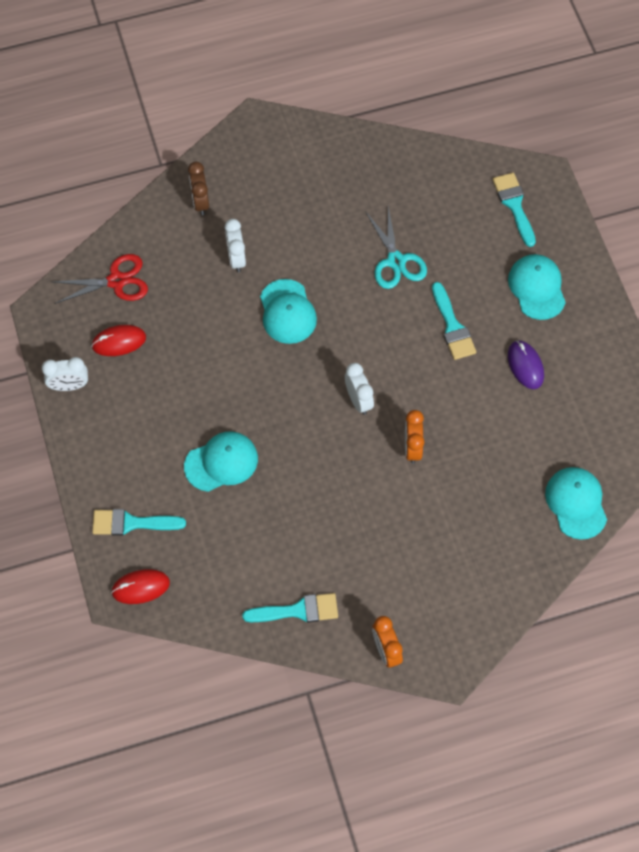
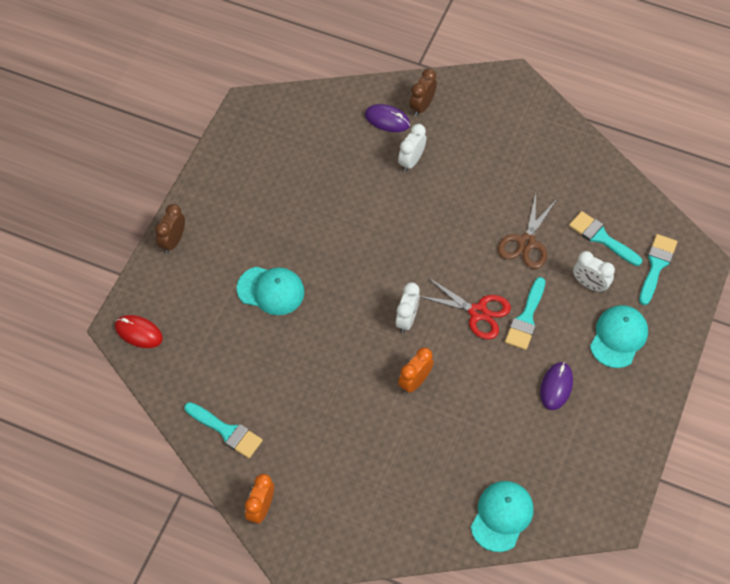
camera: 40 degrees right, 5 degrees down
white clock [42,357,88,391] -> white clock moved to [573,251,615,293]
red scissors [53,254,148,304] -> red scissors moved to [420,278,511,339]
red mouse [91,325,146,356] -> none
turquoise brush [92,509,186,536] -> turquoise brush moved to [569,211,642,266]
turquoise cap [260,279,317,344] -> none
turquoise scissors [365,207,427,289] -> brown scissors [498,194,557,269]
none -> brown clock [155,204,185,254]
none -> purple mouse [365,104,410,132]

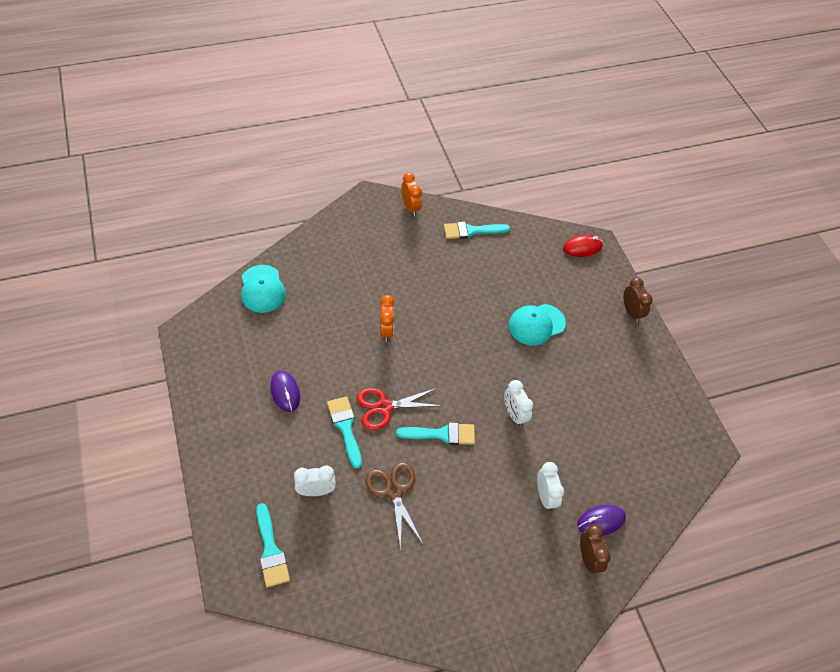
camera: 135 degrees right, 5 degrees down
white clock [396,282,420,333] -> white clock moved to [504,380,533,427]
turquoise brush [569,211,642,266] -> turquoise brush moved to [396,423,475,445]
turquoise cap [590,305,648,368] -> none

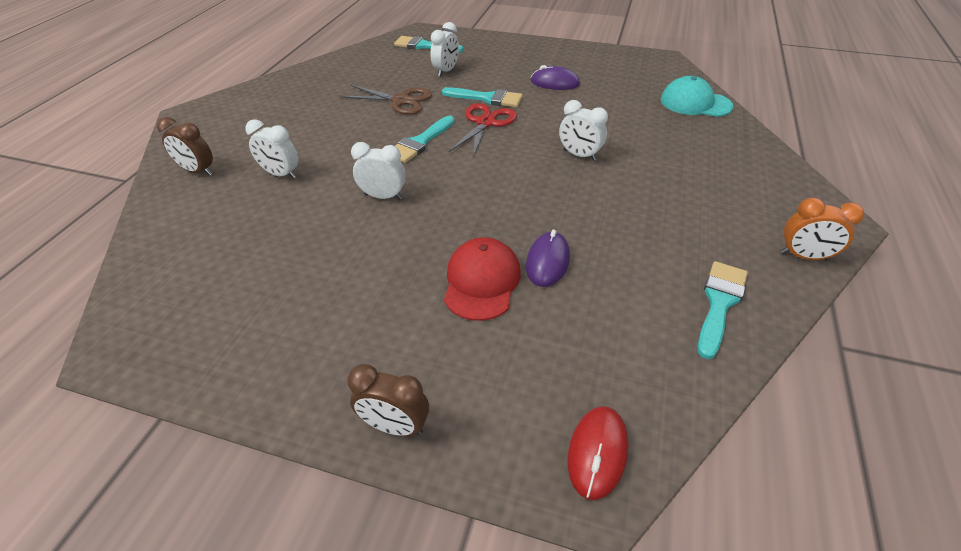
camera: 130 degrees right, 10 degrees down
orange clock [380,295,395,342] -> white clock [559,100,608,161]
turquoise cap [508,304,566,345] -> red cap [444,237,521,321]
purple mouse [577,505,626,535] -> purple mouse moved to [526,229,570,287]

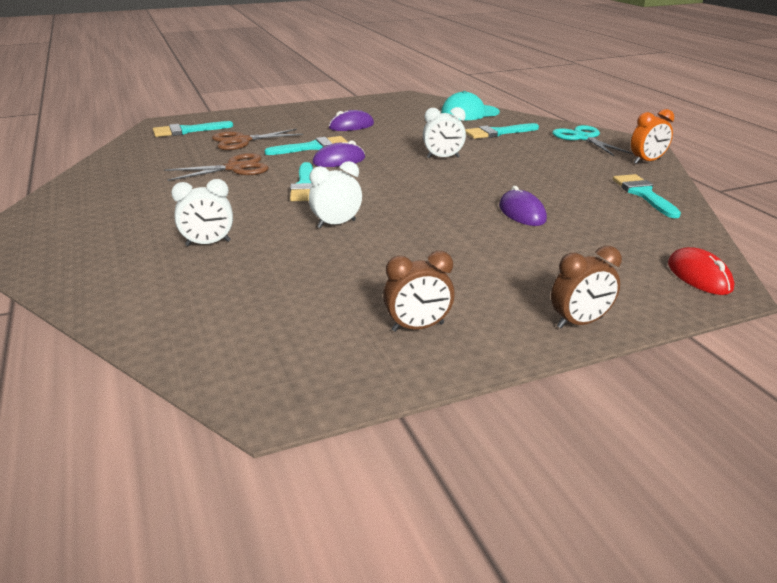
camera: 40 degrees left, 15 degrees down
brown clock [157,117,213,176] -> brown clock moved to [383,251,455,332]
white clock [430,22,459,77] -> brown scissors [212,129,303,150]
red cap [444,237,521,321] -> none
red scissors [448,103,517,157] -> purple mouse [313,140,365,167]
none -> turquoise brush [465,123,539,139]
none -> turquoise scissors [552,125,633,156]

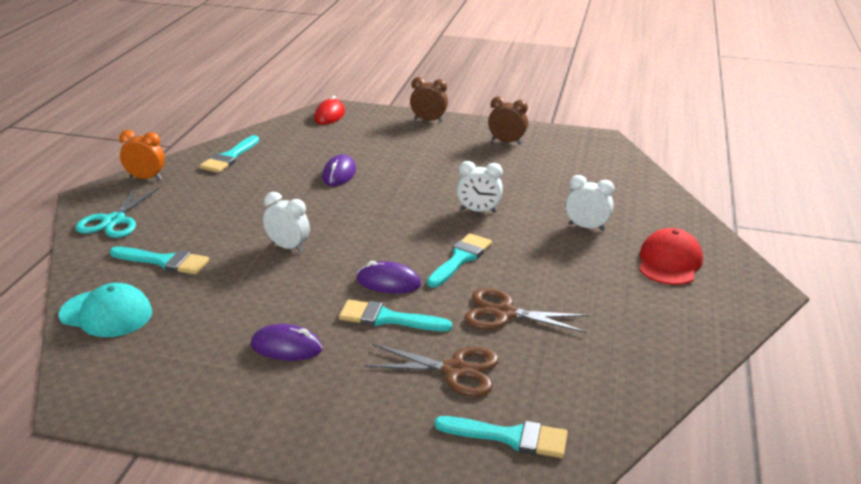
camera: 145 degrees left, 0 degrees up
none -> red cap [639,228,703,285]

